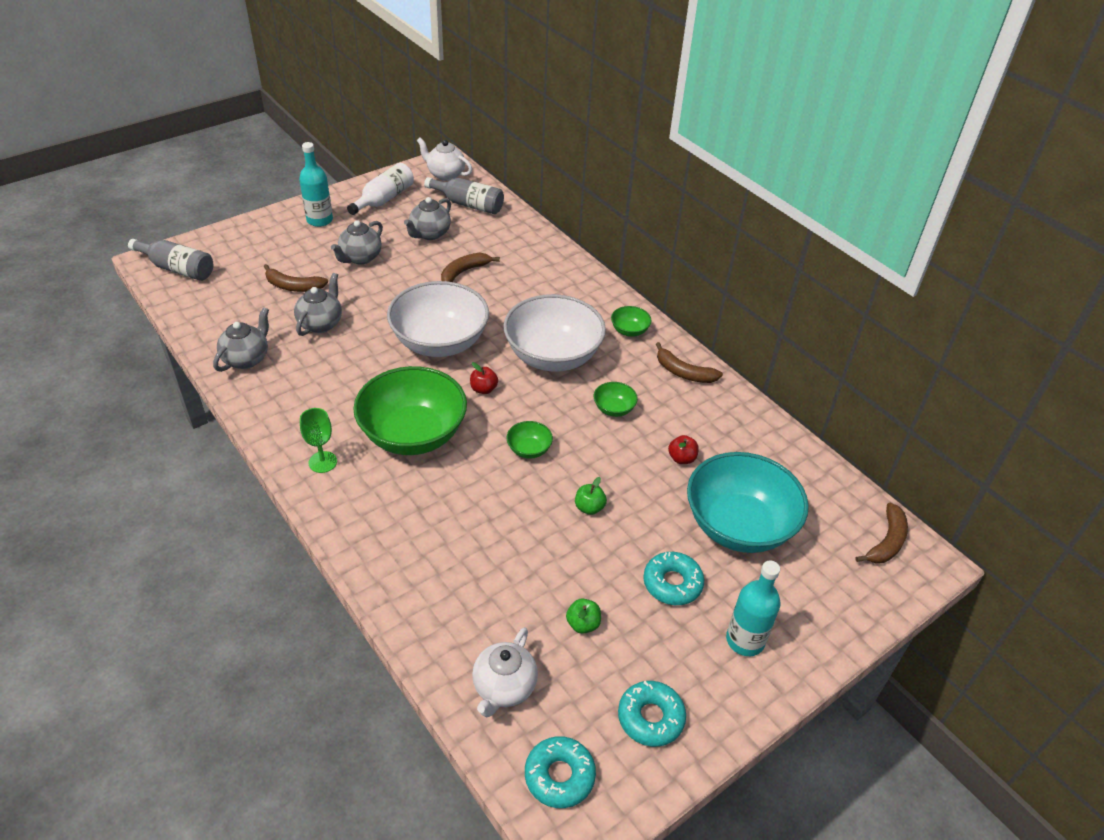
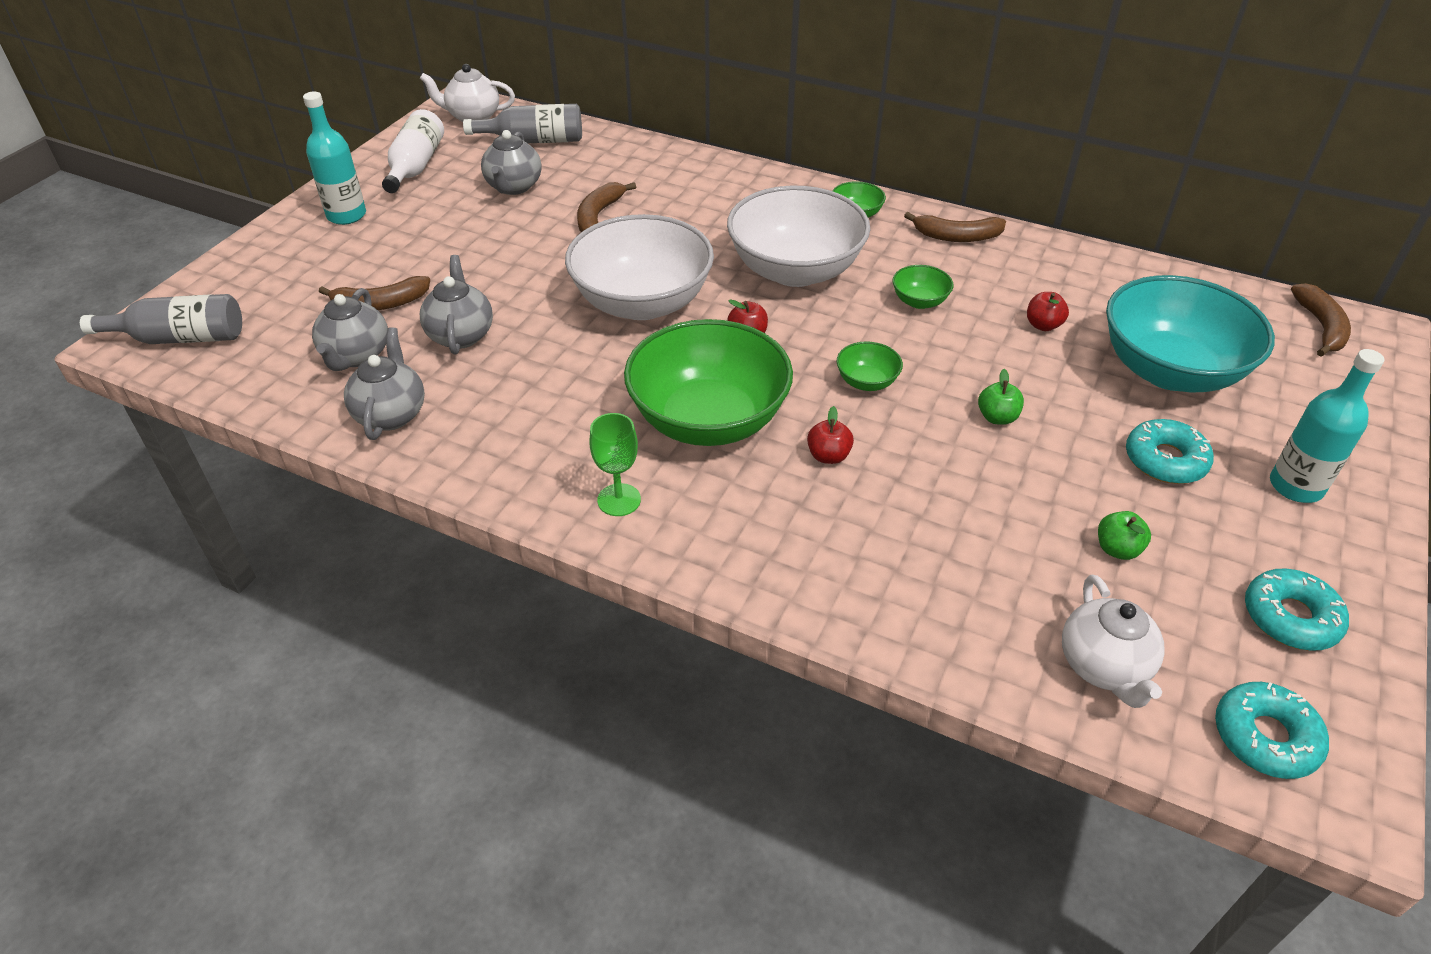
camera: 25 degrees left, 0 degrees up
grey teapot [331,220,383,264] -> grey teapot moved to [312,288,388,371]
none -> red apple [807,406,854,464]

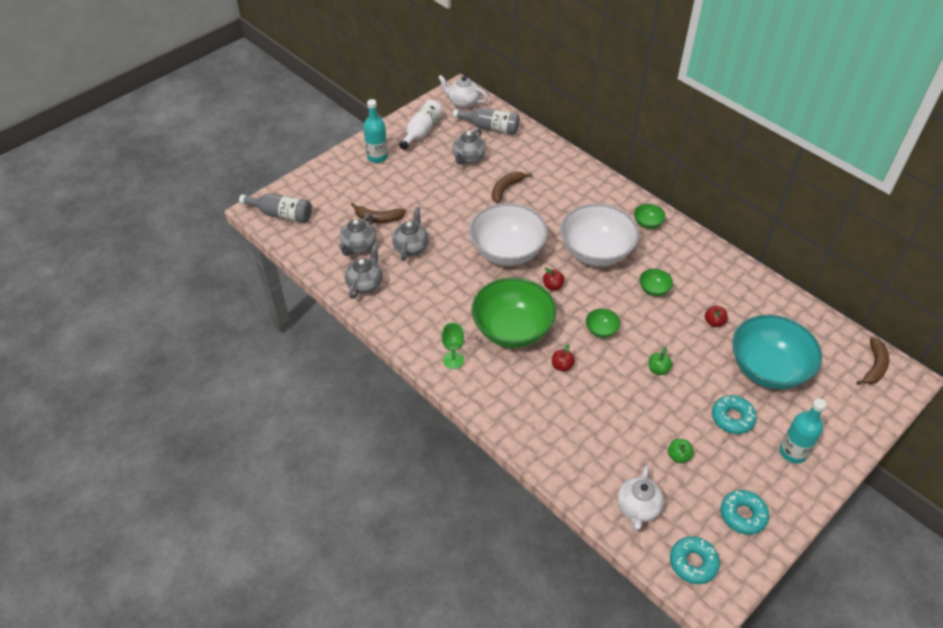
camera: 20 degrees right, 5 degrees up
brown banana [904,212,1006,242] -> none

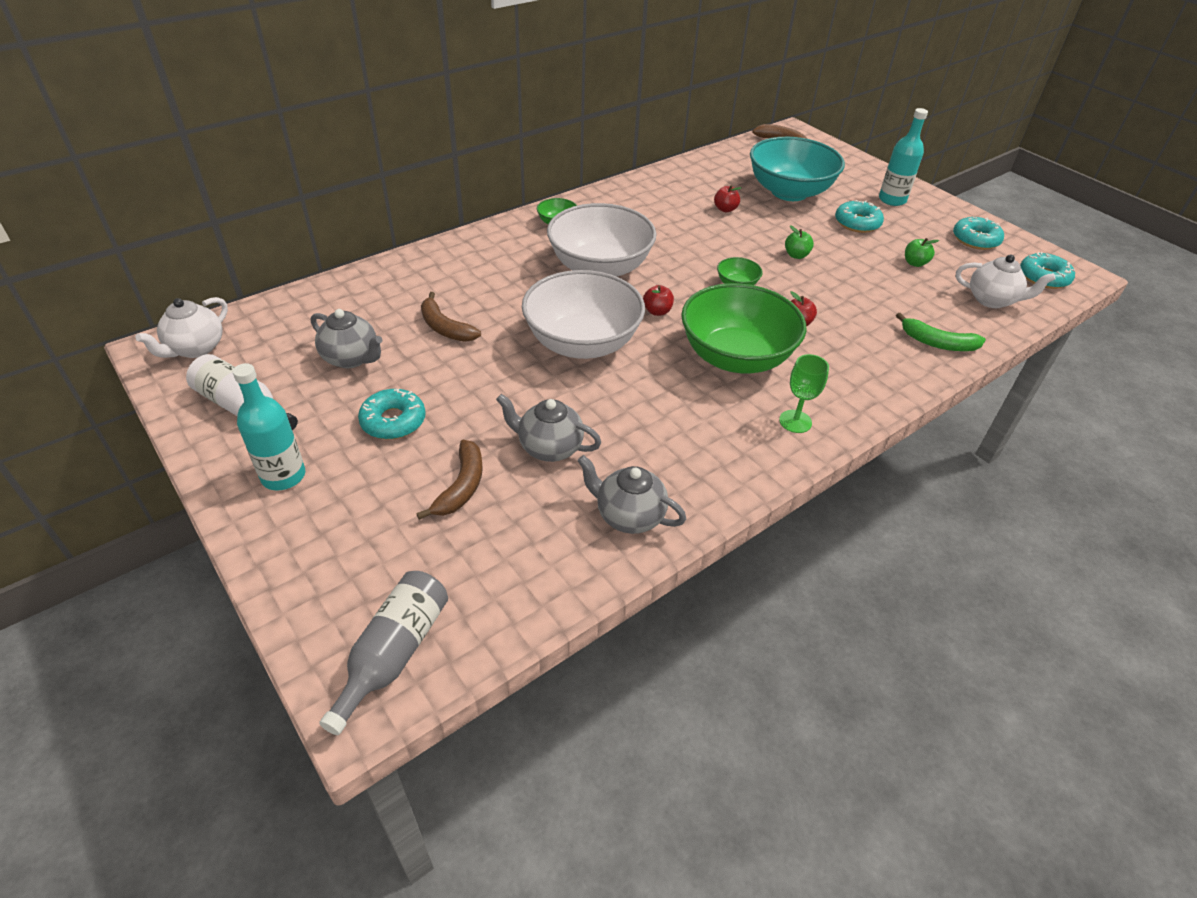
camera: 85 degrees left, 5 degrees down
grey teapot [339,214,376,256] -> none
grey bottle [453,108,520,135] -> none
green bowl [639,269,673,296] -> none
none -> turquoise donut [358,389,426,439]
none -> green banana [896,313,986,351]

